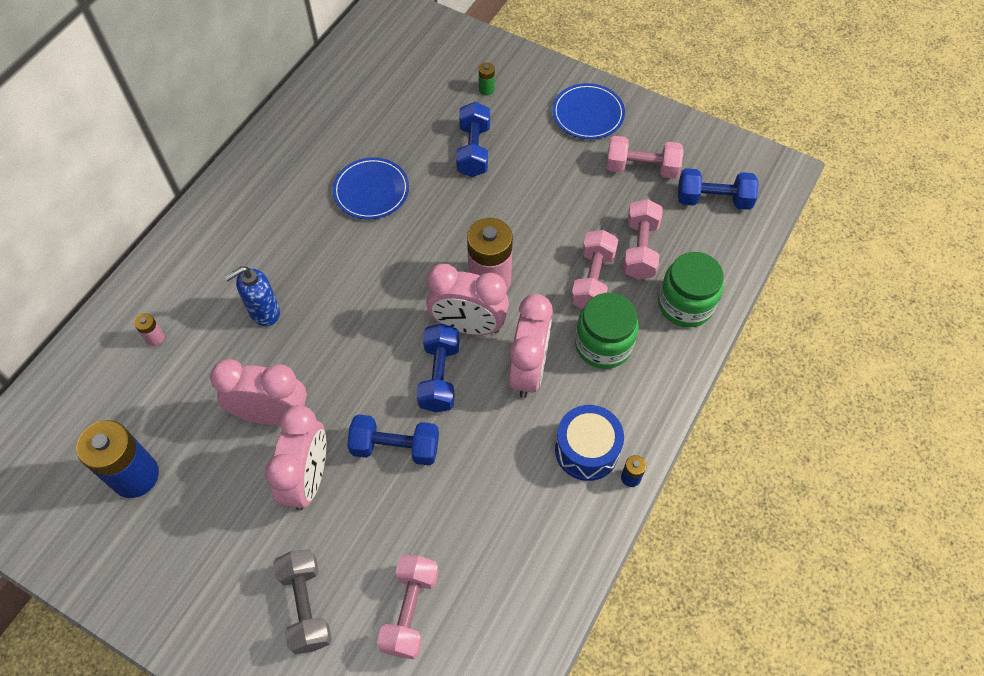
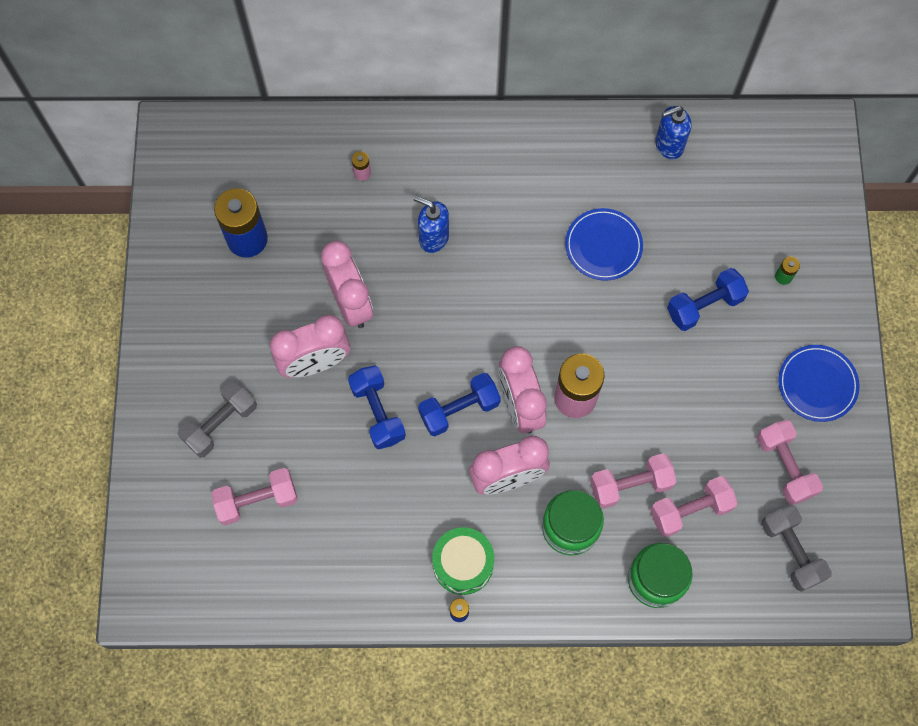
camera: 60 degrees right, 10 degrees up
blue drum [555,405,624,481] -> green drum [432,527,494,595]
blue dumbbell [678,168,759,210] -> grey dumbbell [762,504,832,592]
none -> blue soap dispenser [655,106,692,159]

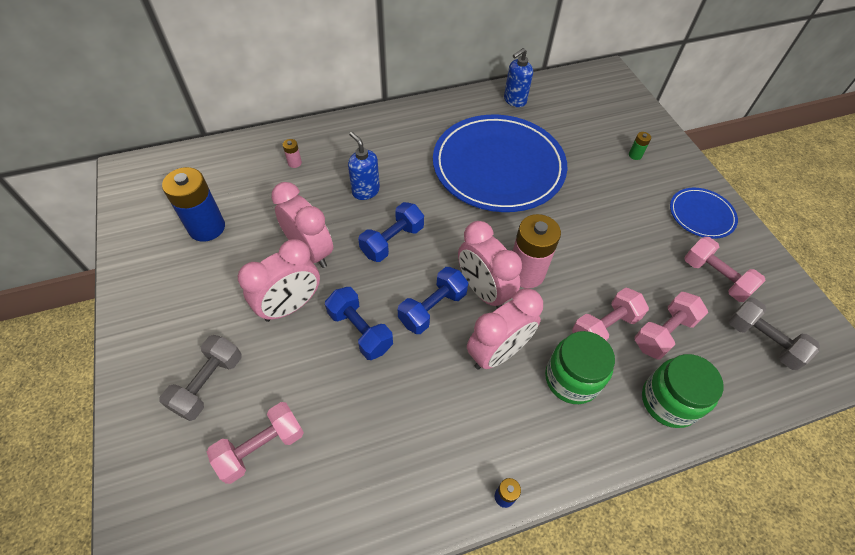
camera: 20 degrees left, 15 degrees down
blue soap dispenser [414,196,449,253] -> blue soap dispenser turned 45 degrees clockwise [348,132,380,200]
green drum [432,527,494,595] -> none
blue plate [565,208,643,281] -> blue plate [433,115,567,212], size x2.15
blue dumbbell [667,268,749,331] -> blue dumbbell moved to [358,202,424,262]

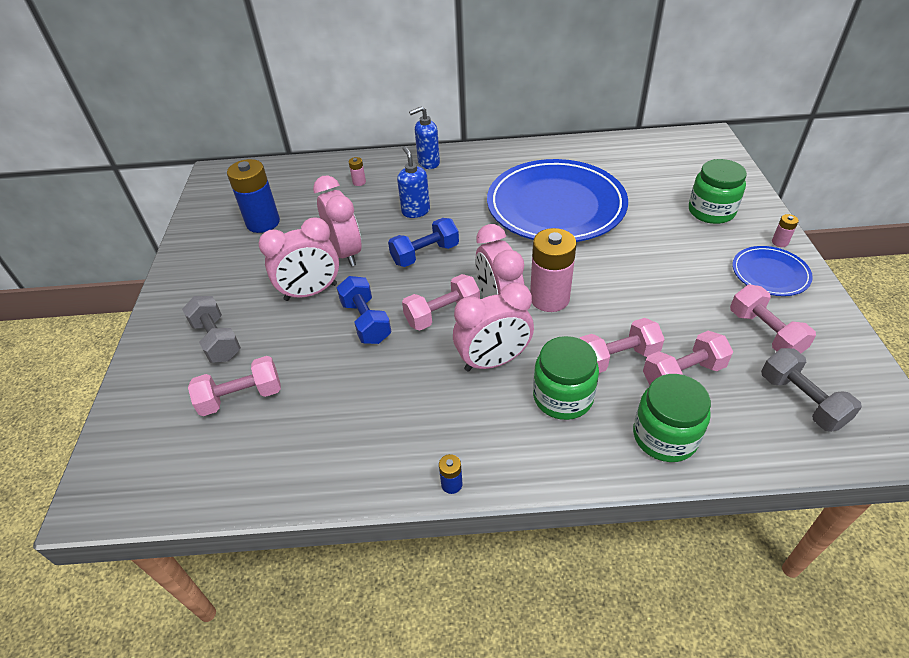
camera: 20 degrees right, 10 degrees down
grey dumbbell [160,335,242,421] -> grey dumbbell turned 75 degrees counterclockwise [182,296,241,363]
blue dumbbell [398,267,468,334] -> pink dumbbell [402,274,480,331]
blue soap dispenser [504,48,533,107] -> blue soap dispenser moved to [409,106,440,169]
green battery [629,132,651,160] -> green jar [689,159,747,224]
none -> pink battery [772,214,799,247]

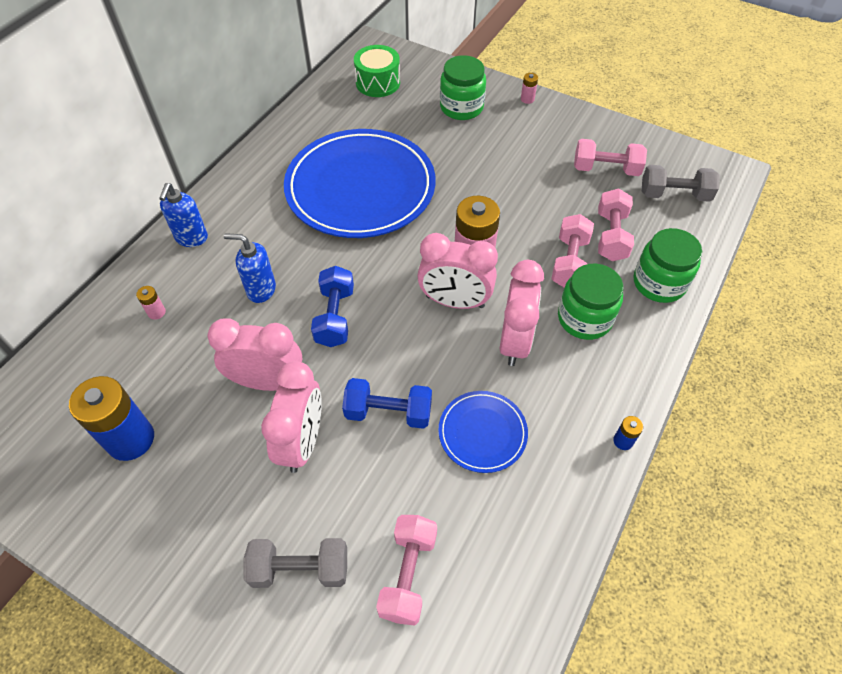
camera: 60 degrees left, 10 degrees up
pink dumbbell [402,274,480,331] -> none
blue plate [732,246,813,296] -> blue plate moved to [439,391,528,473]
none -> green drum [354,45,400,97]

